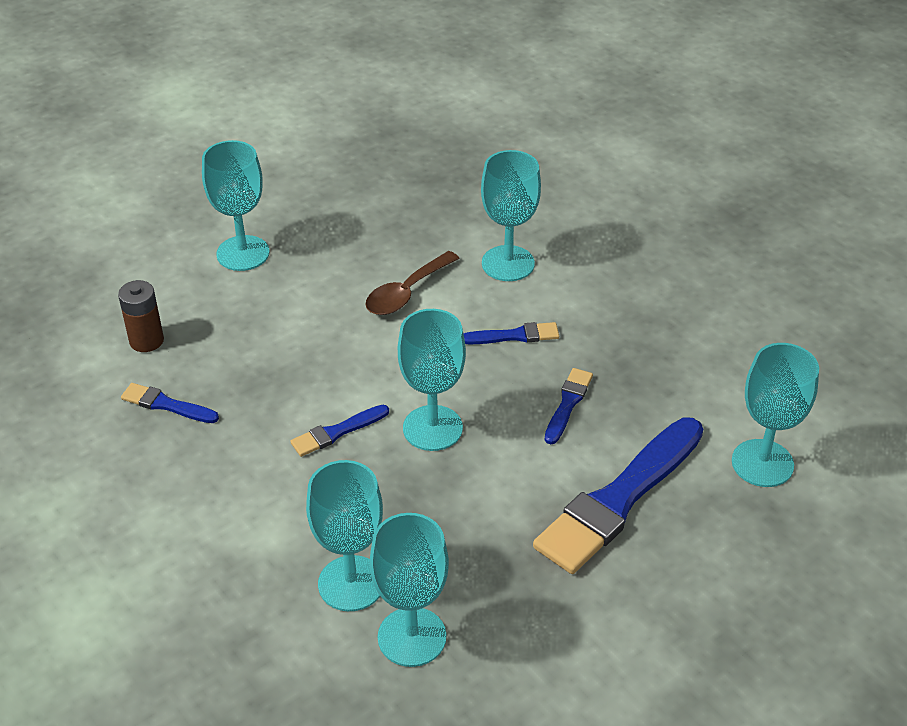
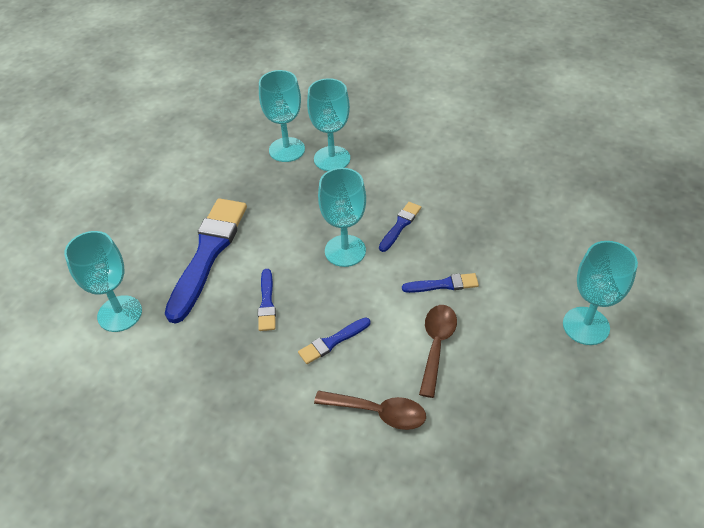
camera: 155 degrees right, 5 degrees up
brown battery [118,280,164,352] -> none
blue brush [121,383,219,423] -> blue brush moved to [402,273,479,293]
turquoise goblet [481,150,541,281] -> brown spoon [314,390,426,430]

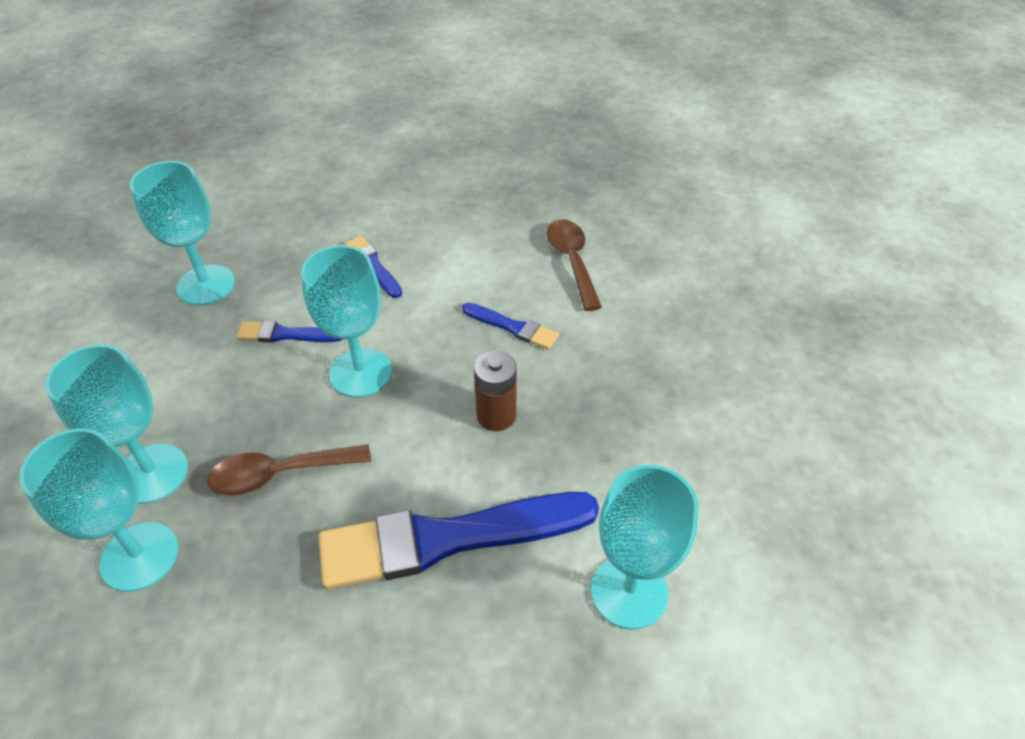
camera: 120 degrees left, 0 degrees up
blue brush [258,269,276,331] -> brown battery [474,351,517,431]
brown spoon [419,305,457,398] -> brown spoon moved to [207,444,371,496]
turquoise goblet [563,241,638,345] -> turquoise goblet moved to [130,161,235,305]

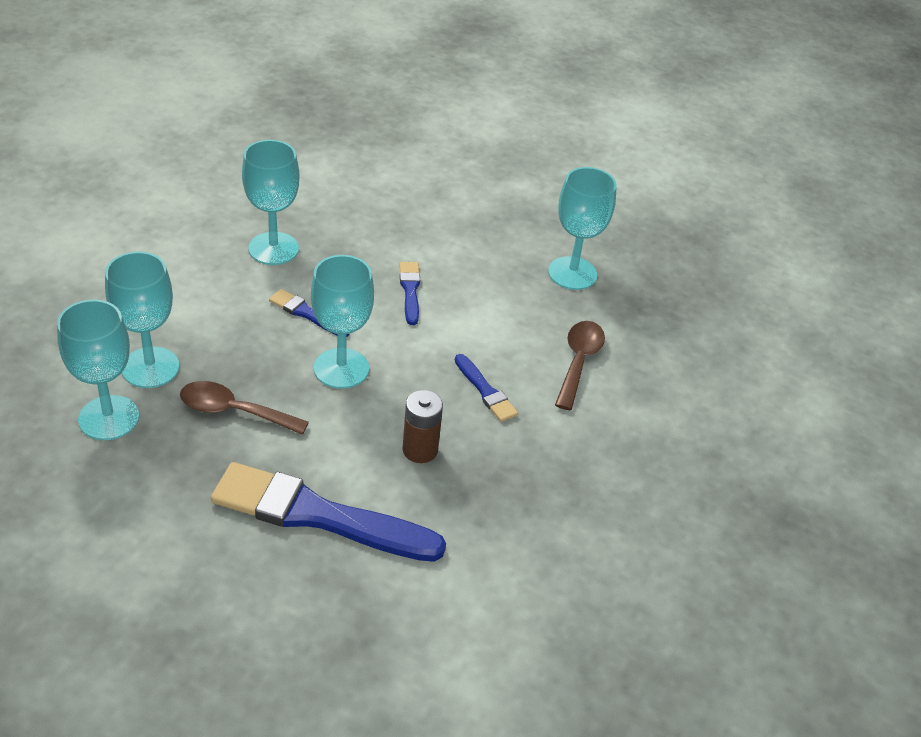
camera: 25 degrees right, 5 degrees down
turquoise goblet [591,465,699,630] -> turquoise goblet moved to [548,167,617,290]

